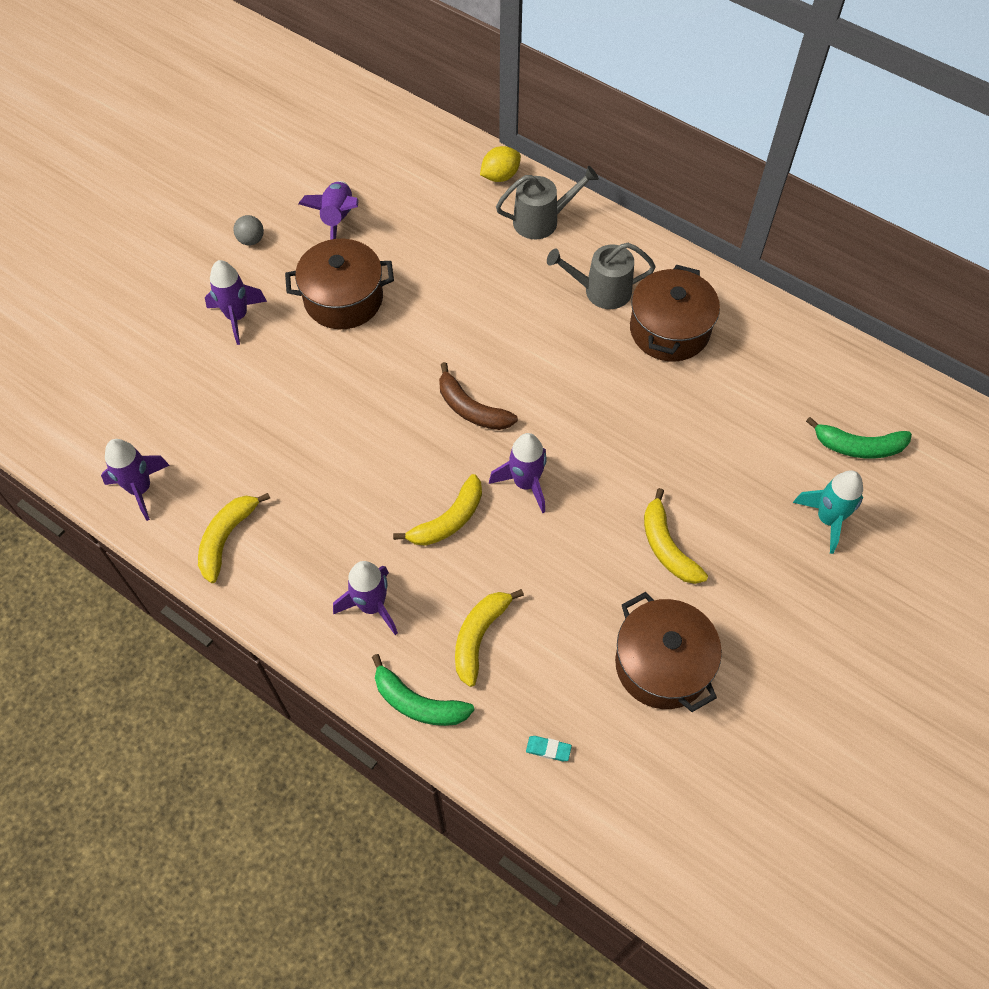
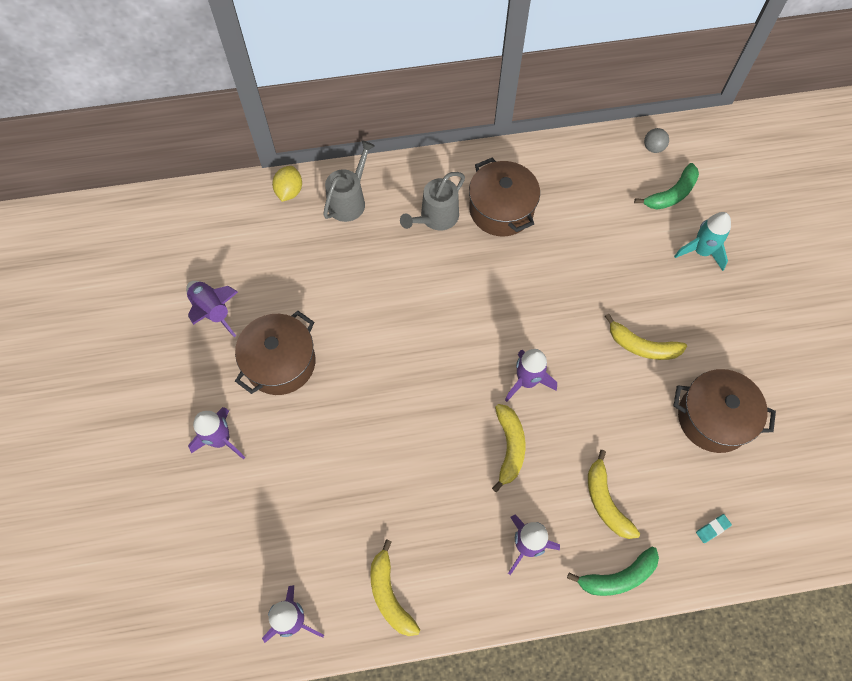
camera: 45 degrees left, 5 degrees up
grey ball [233,215,264,246] -> grey ball moved to [644,128,669,153]
brown banana [439,362,518,430] -> none

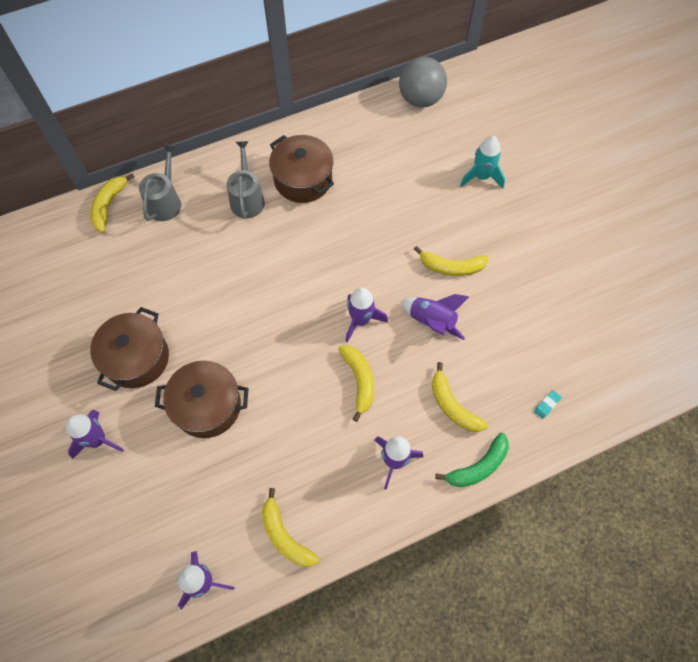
camera: 15 degrees left, 0 degrees up
purple rocket [186,281,238,337] -> purple rocket moved to [401,294,469,340]
yellow lemon [272,166,302,202] -> yellow banana [90,173,135,233]
grey watering can [400,172,465,231] -> grey watering can turned 150 degrees clockwise [227,141,265,219]
green banana [634,163,699,210] -> none
grey ball [644,128,669,153] -> grey ball [399,57,447,108], size x2.22
brown pot [673,369,776,453] -> brown pot moved to [155,361,249,438]

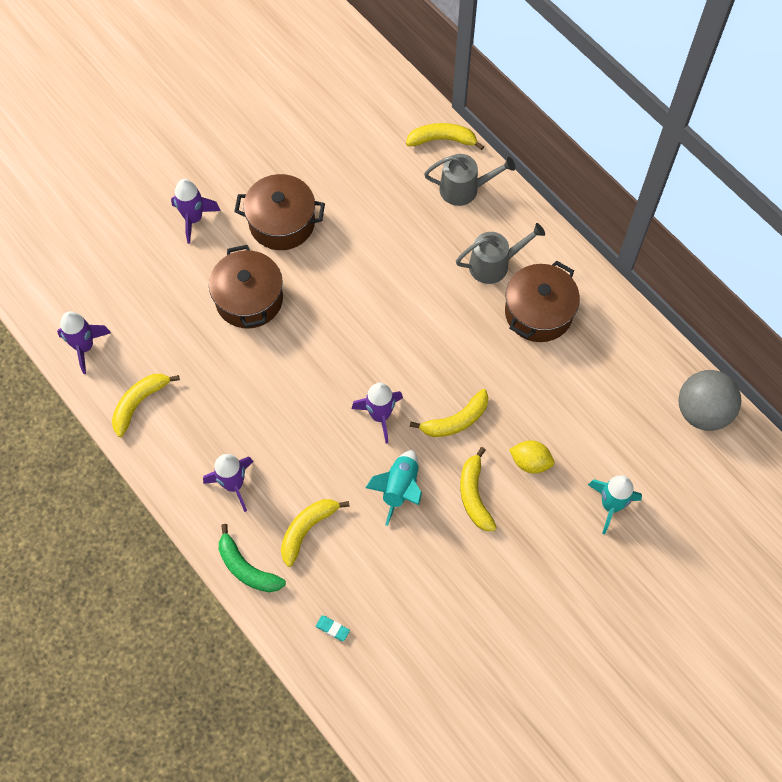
camera: 75 degrees right, 0 degrees up
yellow banana [338,345,374,422] -> yellow banana moved to [410,389,489,437]
purple rocket [401,294,469,340] -> turquoise rocket [365,450,422,526]
none -> yellow lemon [509,440,554,474]

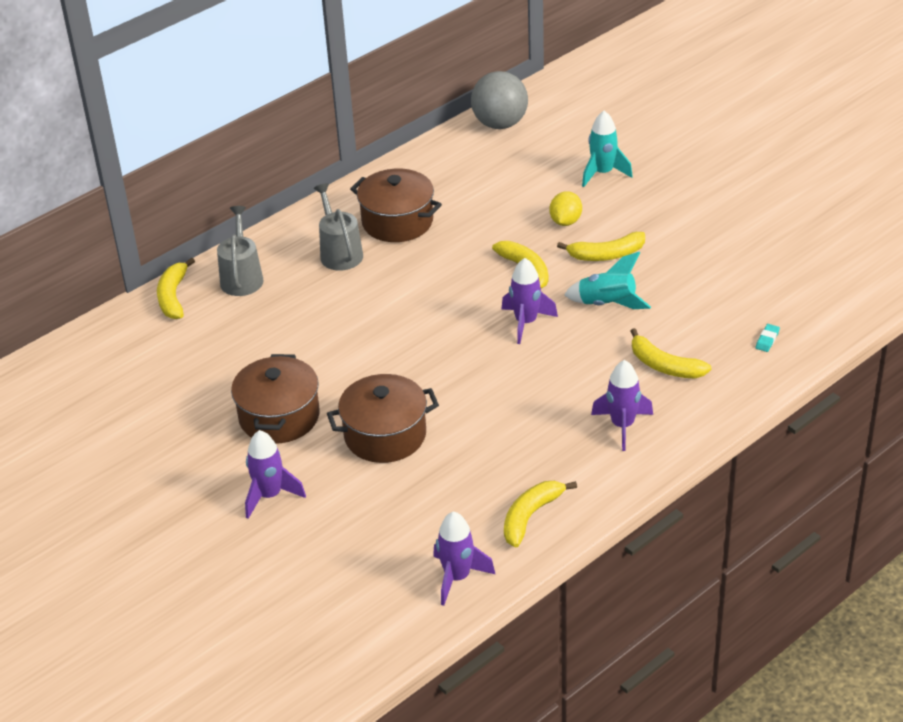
camera: 90 degrees left, 25 degrees down
yellow banana [112,374,180,437] -> yellow banana turned 90 degrees clockwise [504,481,577,547]
green banana [219,524,286,593] -> none

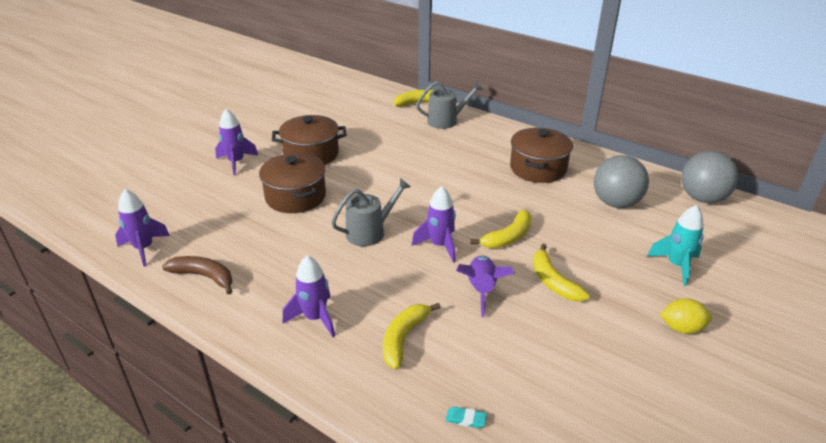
camera: 75 degrees right, 5 degrees down
grey watering can [314,183,363,271] -> grey watering can moved to [331,178,411,246]
yellow banana [504,481,577,547] -> brown banana [162,256,233,295]
yellow lemon [550,191,582,226] -> yellow lemon moved to [660,298,712,334]
turquoise rocket [564,252,651,309] -> purple rocket [456,256,515,317]
none -> grey ball [594,155,649,208]

